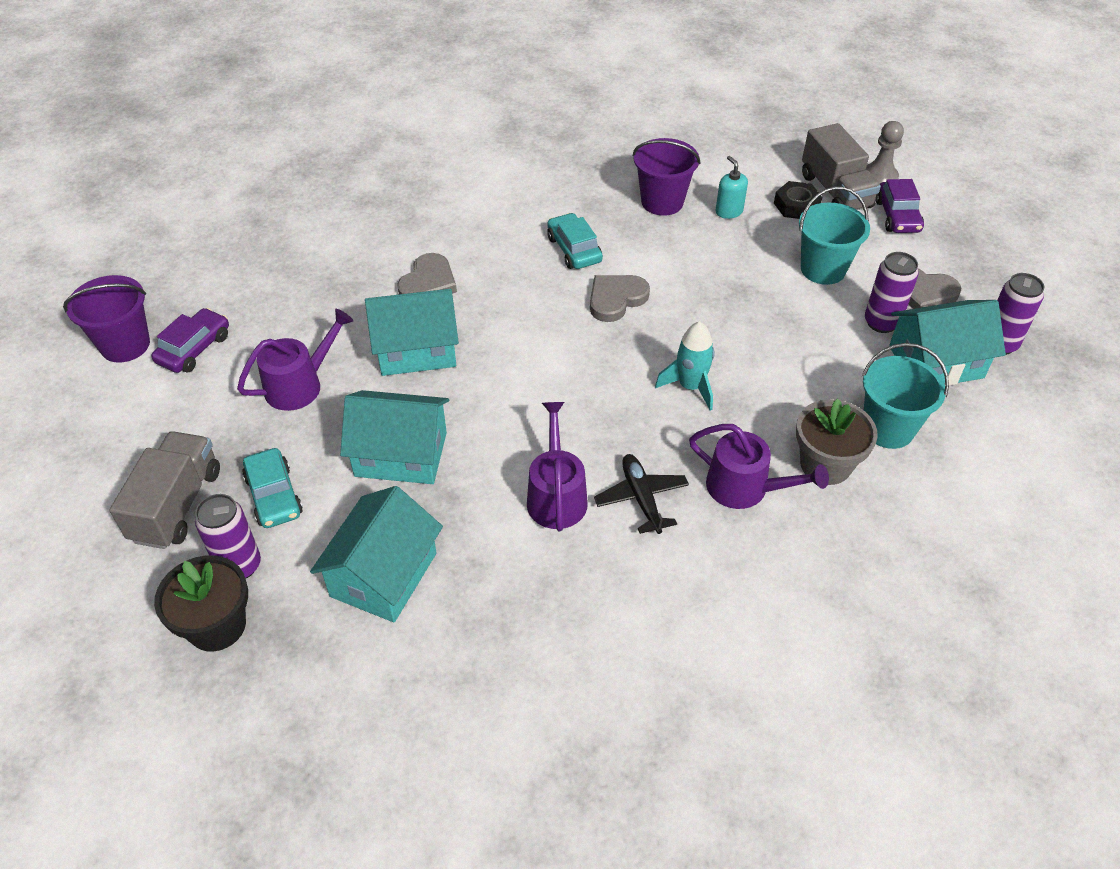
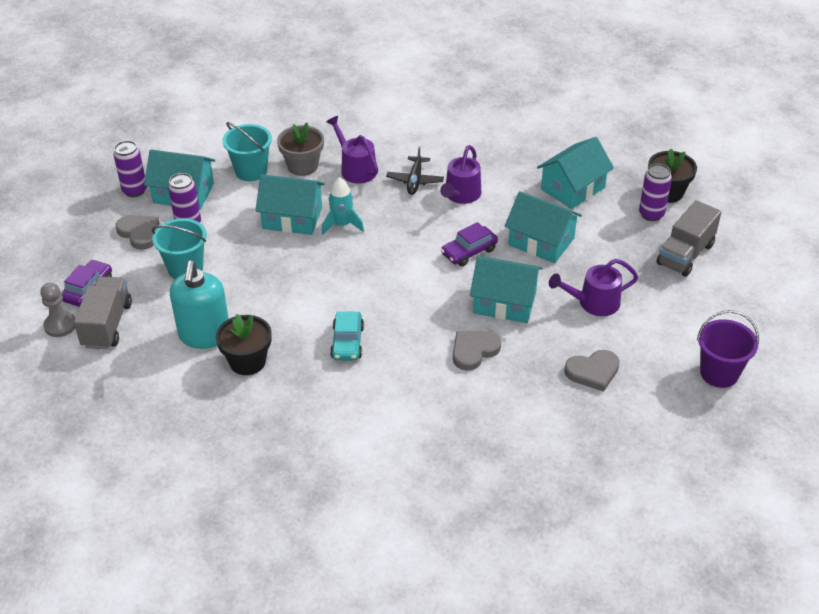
camera: 155 degrees left, 5 degrees down
purple car [151,308,229,373] -> purple car moved to [441,222,498,266]
turquoise car [242,448,303,528] -> none
grey heart [590,275,650,322] -> grey heart moved to [564,350,620,392]
purple bucket [633,138,701,216] -> black flower pot [216,314,272,375]
turquoise soap dispenser [715,156,748,219] -> turquoise soap dispenser [170,261,229,349], size x2.05
black nut [774,181,823,219] -> none
none -> turquoise house [255,174,325,235]

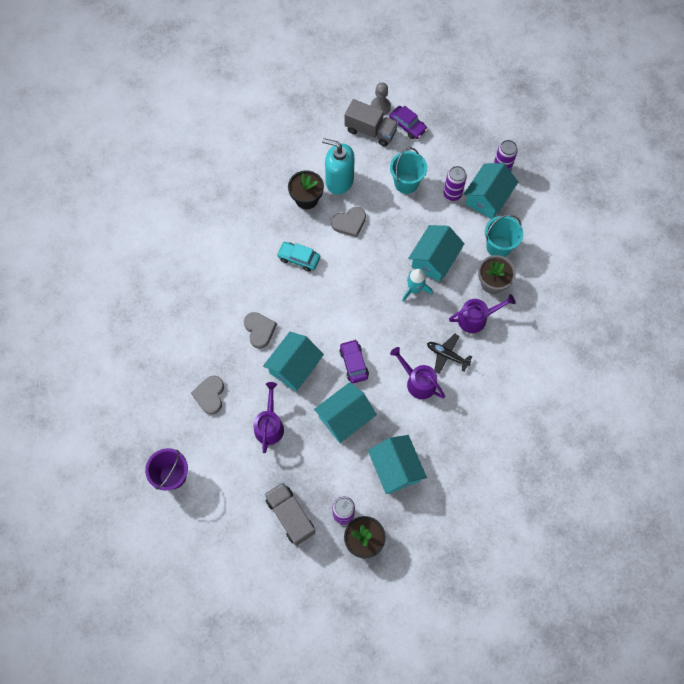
camera: 110 degrees right, 25 degrees up
grey heart [116,215,160,250] -> grey heart moved to [331,207,366,237]

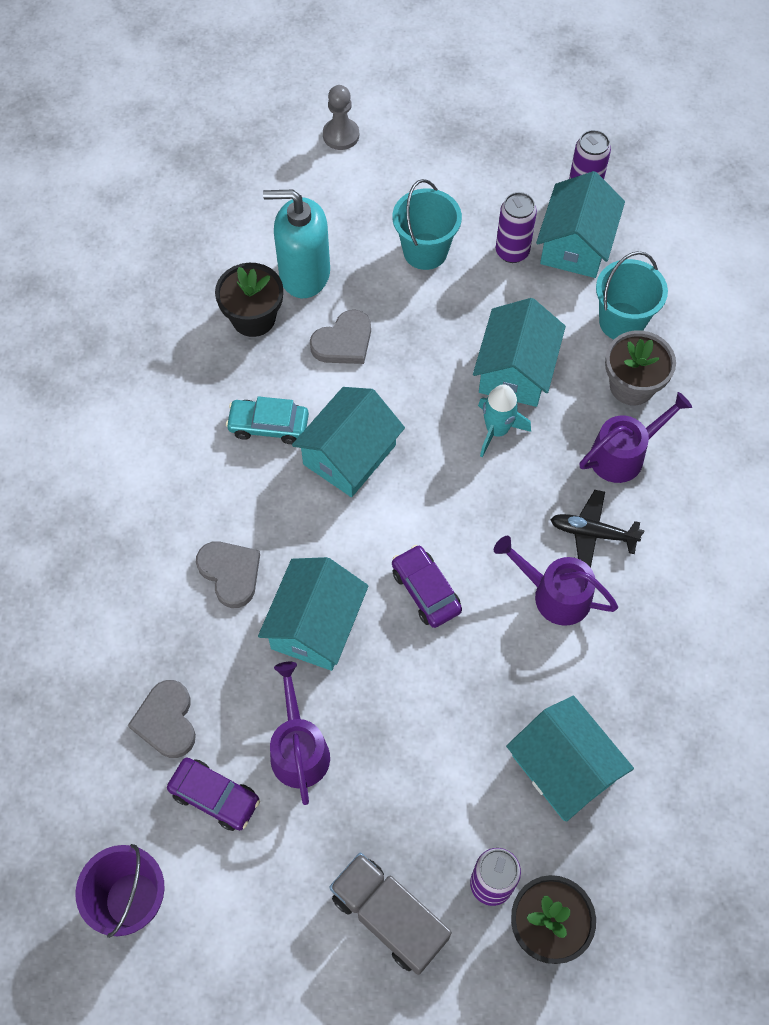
camera: 15 degrees left, 5 degrees down
turquoise house [314,382,377,443] -> turquoise house moved to [292,387,405,497]
grey truck [345,99,398,147] -> none
purple car [389,105,428,139] -> purple car moved to [167,758,260,831]

